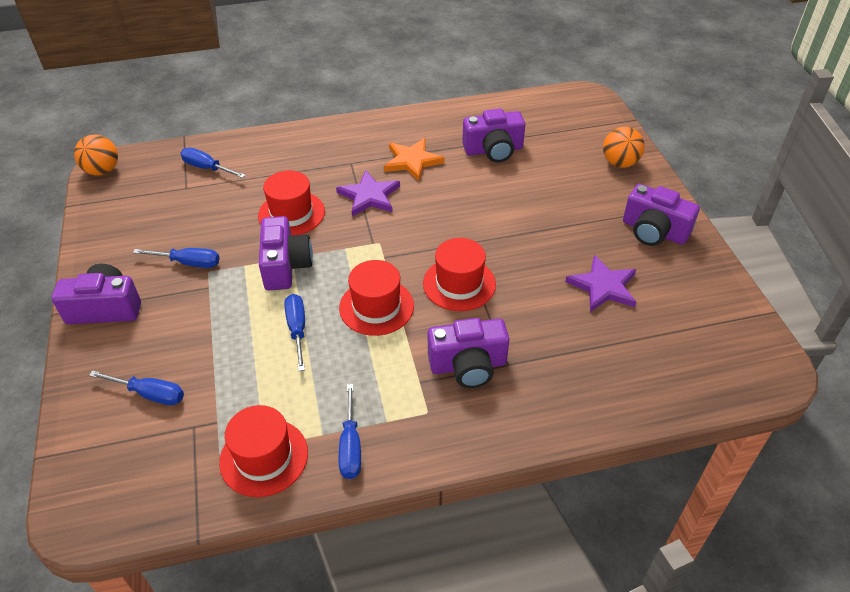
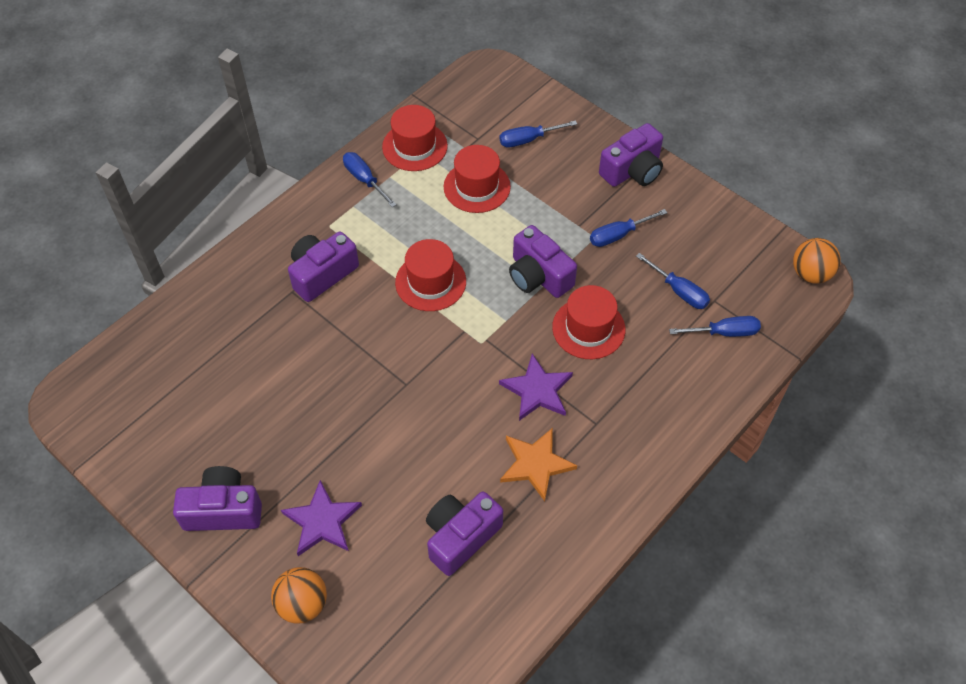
camera: 145 degrees right, 10 degrees up
blue screwdriver [284,294,305,371] -> blue screwdriver moved to [636,253,710,309]
red hat [423,238,496,311] -> red hat moved to [444,145,511,213]
purple star [565,255,636,312] -> purple star moved to [281,480,362,556]

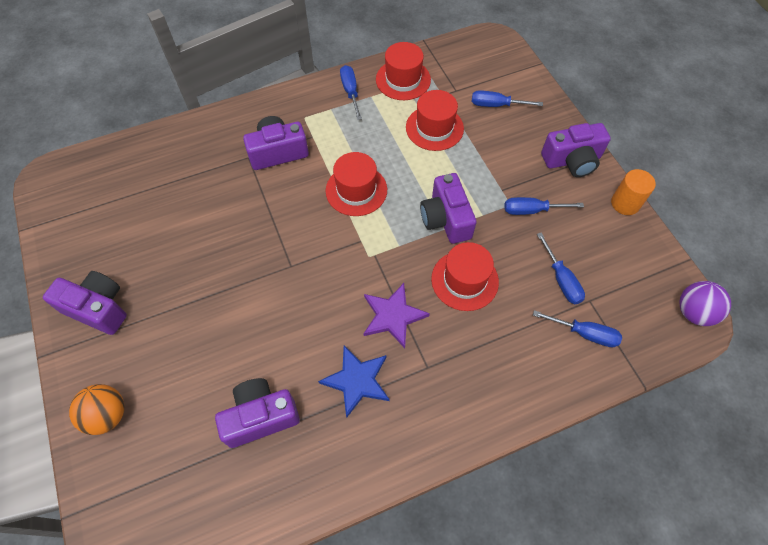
camera: 25 degrees right, 5 degrees up
purple star [281,480,362,556] -> none
orange star [500,428,577,501] -> blue star [318,346,389,417]
orange ball [793,238,841,284] -> purple ball [679,281,731,326]
none -> orange cylinder [611,169,656,215]

